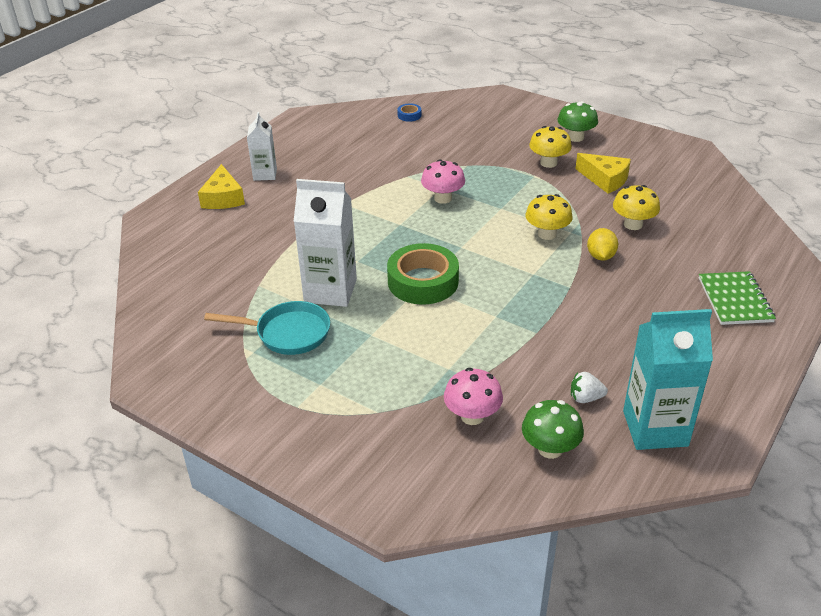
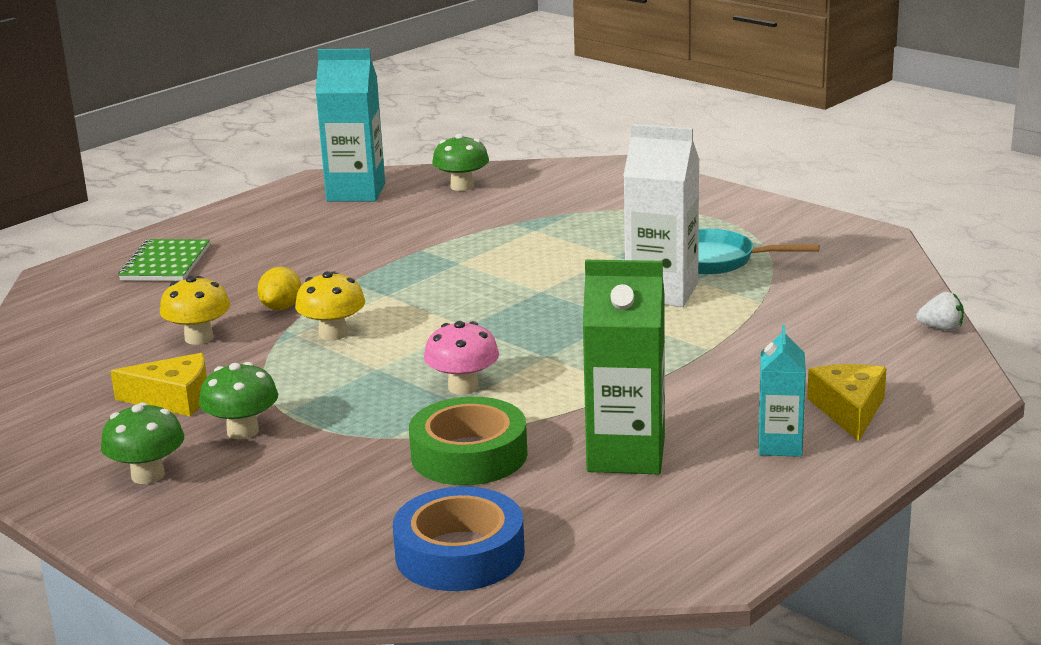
camera: 170 degrees left, 15 degrees down
white carton [247,112,277,181] -> turquoise carton [759,325,806,457]
green tape [387,243,459,305] -> green tape moved to [409,396,528,485]
blue tape [397,103,421,122] -> blue tape [393,486,525,591], size x2.31
pink mushroom [444,368,503,425] -> none
yellow mushroom [529,126,572,168] -> green mushroom [199,362,278,439]
white strawberry [571,372,608,403] -> white strawberry moved to [916,292,964,331]
yellow cheese [576,153,631,194] -> yellow cheese turned 135 degrees clockwise [110,353,207,416]
none -> green carton [583,260,665,474]

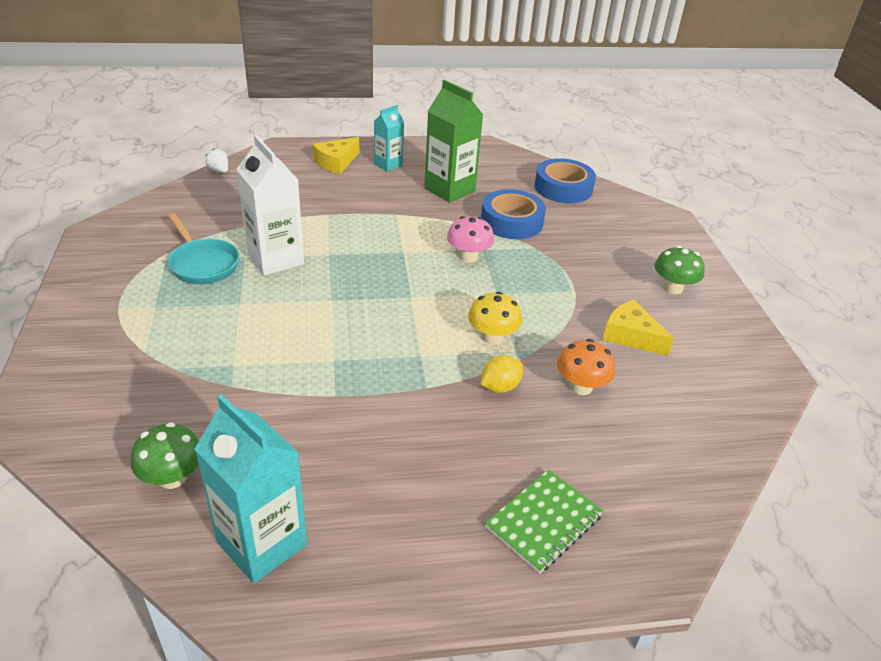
camera: 145 degrees left, 15 degrees up
yellow mushroom [160,276,230,345] -> orange mushroom [557,339,615,395]
green mushroom [199,362,278,439] -> none
green tape [409,396,528,485] -> blue tape [481,189,546,239]

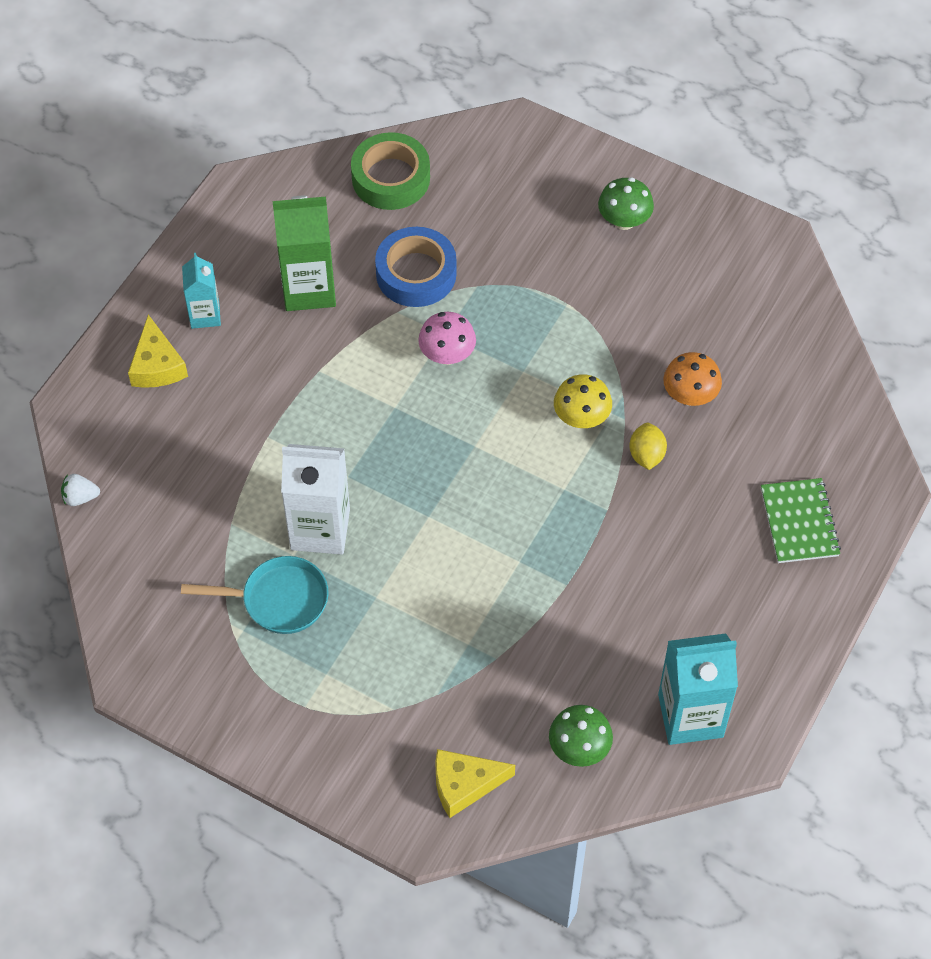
camera: 50 degrees left, 20 degrees up
blue tape [535,158,596,203] -> green tape [351,132,430,210]
yellow cheese [602,300,674,356] -> yellow cheese moved to [435,749,515,818]

